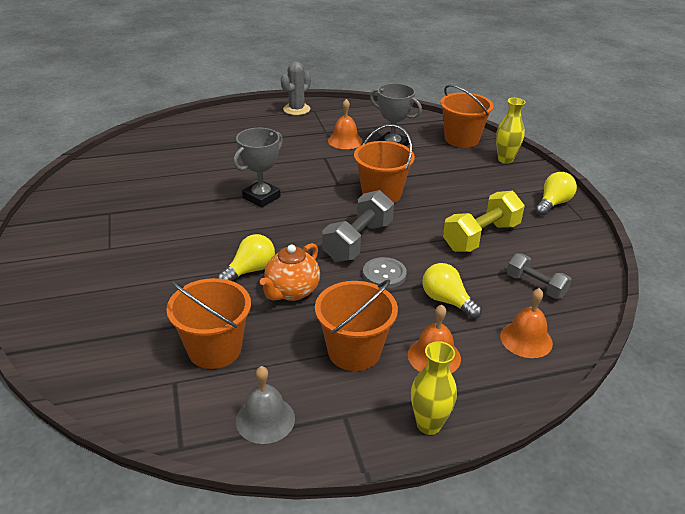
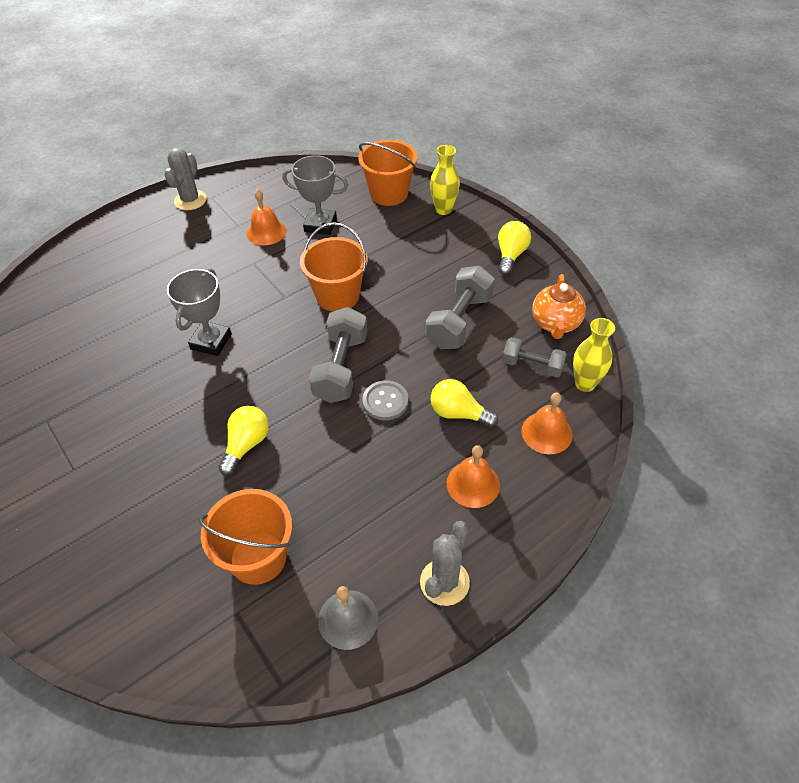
camera: 20 degrees left, 15 degrees up
orange teapot [260,243,320,301] -> orange teapot moved to [532,274,586,339]
orange bucket [315,279,398,371] -> none
yellow vase [411,341,457,435] -> yellow vase moved to [573,318,615,392]
yellow dumbbell [443,191,525,252] -> grey dumbbell [426,266,495,349]
none -> grey cactus [420,521,470,606]

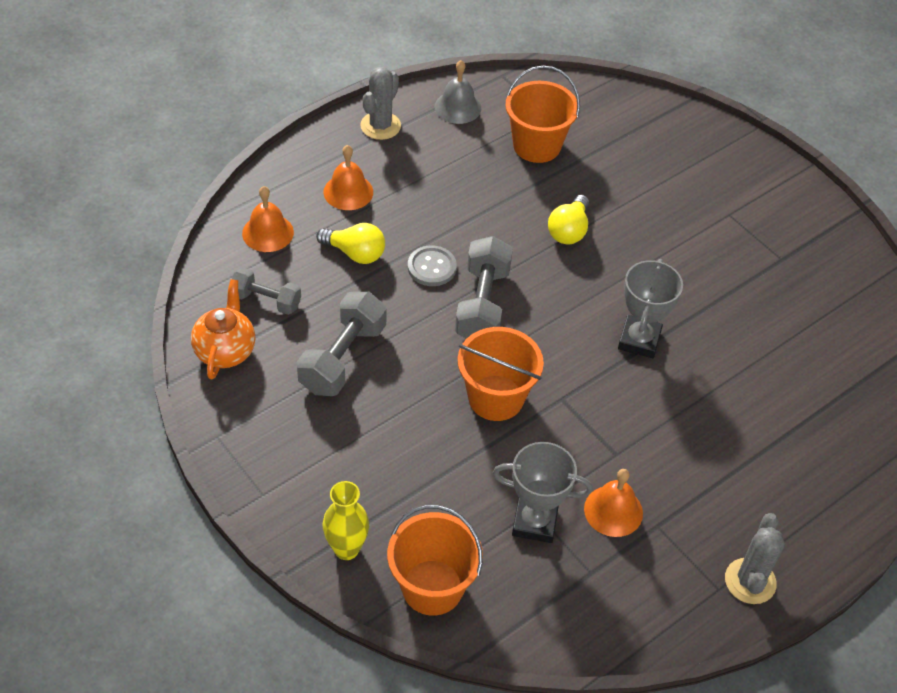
camera: 175 degrees right, 0 degrees up
yellow light bulb [498,221,531,275] -> none
yellow vase [573,318,615,392] -> none

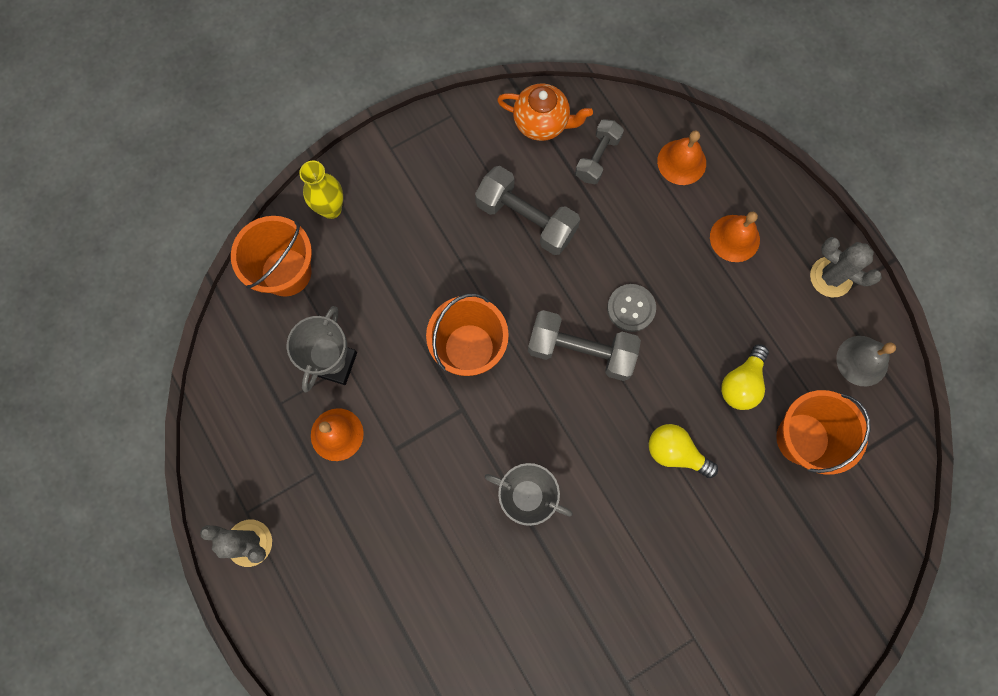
camera: 100 degrees right, 25 degrees up
yellow light bulb [316,223,385,264] -> yellow light bulb moved to [721,345,769,410]

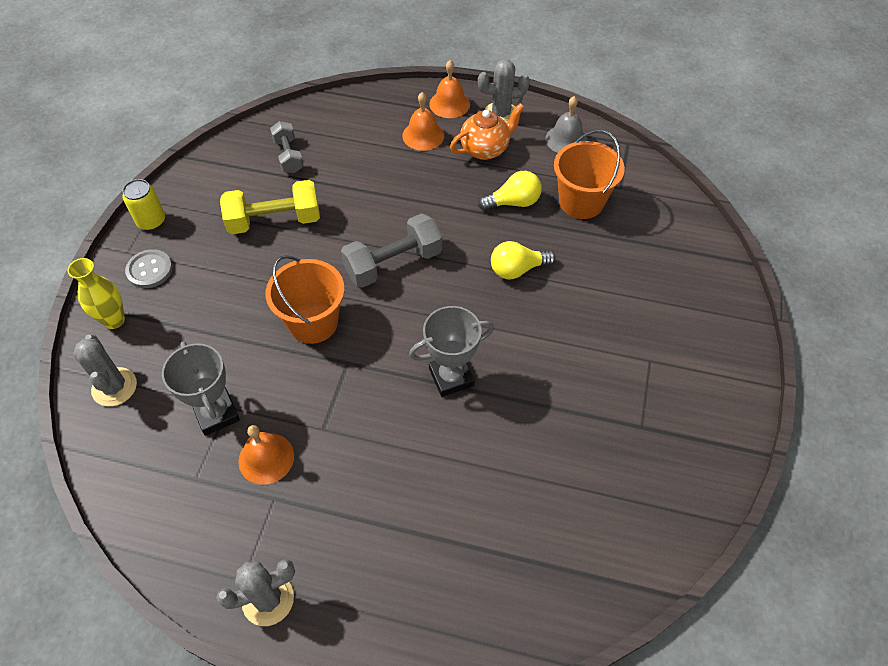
camera: 45 degrees left, 20 degrees down
orange bucket [231,216,312,297] -> grey cactus [73,335,137,406]
grey dumbbell [475,166,580,255] -> yellow dumbbell [220,180,320,234]
orange teapot [497,83,593,141] -> orange teapot moved to [450,103,524,160]
grey button [607,284,656,332] -> grey button moved to [125,249,173,288]
orange bell [657,130,706,185] -> orange bell moved to [429,60,470,118]
yellow light bulb [721,345,769,410] -> yellow light bulb turned 90 degrees counterclockwise [478,171,542,211]
none -> yellow can [122,179,165,230]

